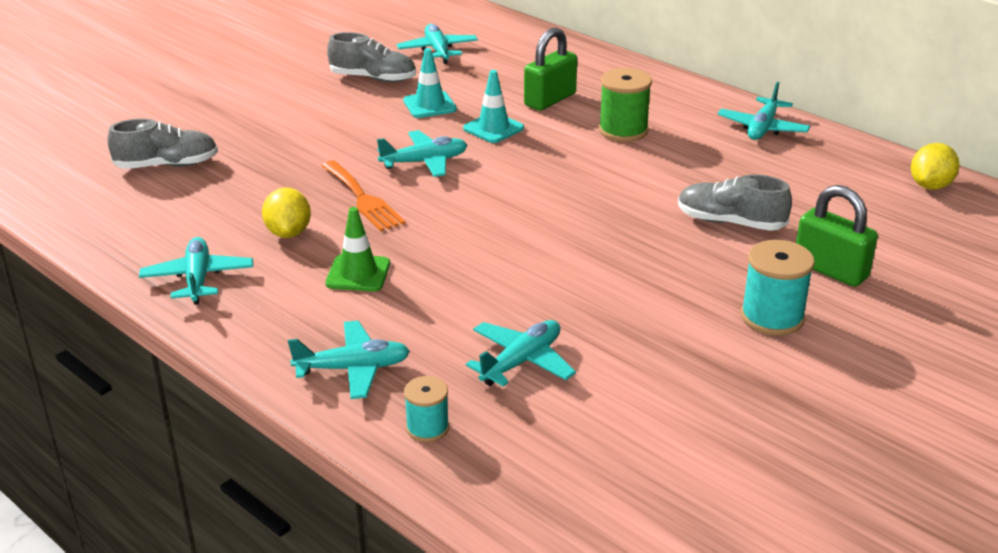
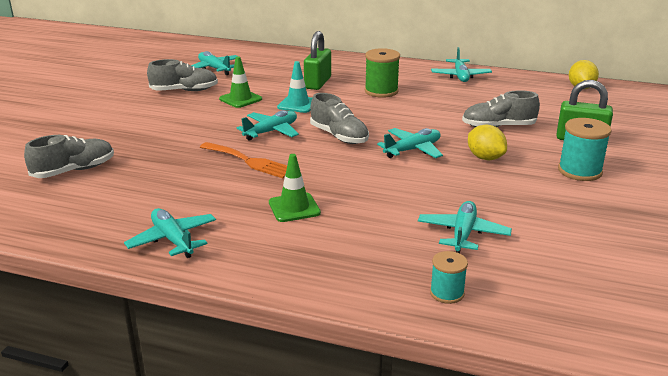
camera: 25 degrees left, 5 degrees down
yellow lemon [262,188,311,238] -> yellow lemon moved to [468,125,507,160]
turquoise plane [288,321,410,399] -> turquoise plane moved to [377,128,443,158]
turquoise traffic cone [403,48,457,118] -> green traffic cone [219,56,262,108]
none -> grey shoe [310,93,369,144]

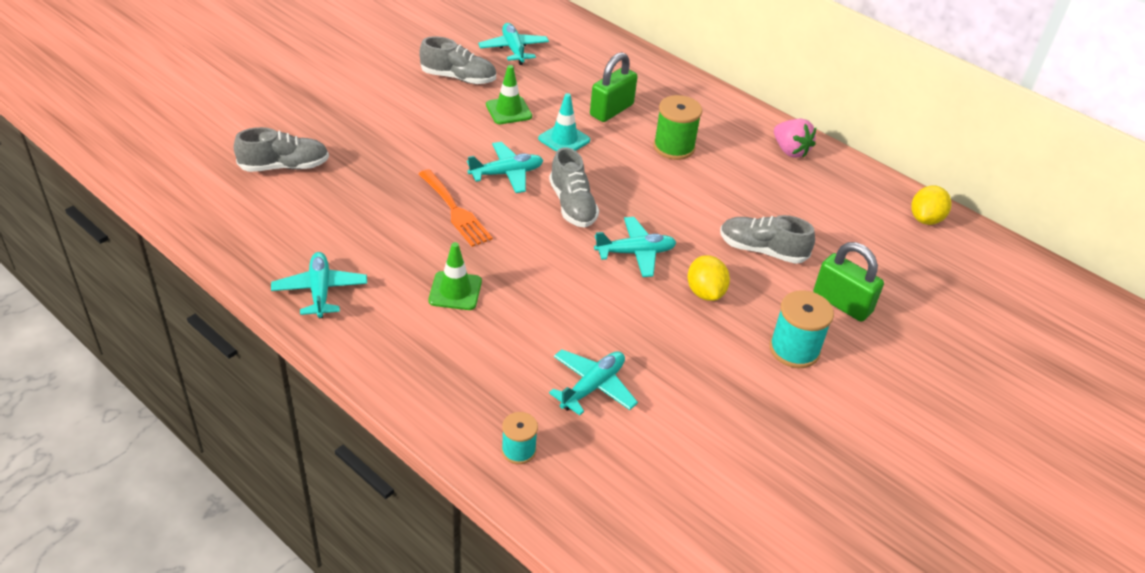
camera: 20 degrees right, 15 degrees up
turquoise plane [431,47,492,82] -> pink strawberry [774,119,816,158]

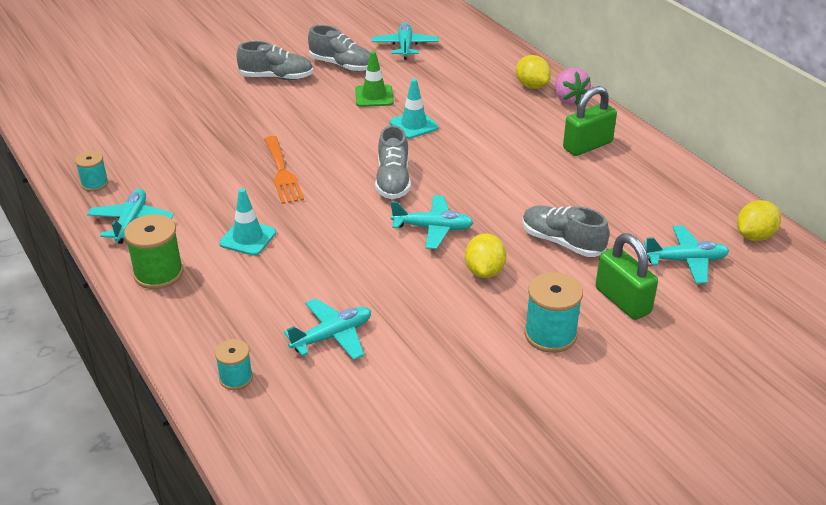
camera: 20 degrees right, 5 degrees down
grey shoe [234,127,329,172] -> grey shoe moved to [236,41,314,80]
green traffic cone [429,242,482,310] -> turquoise traffic cone [219,188,276,256]
turquoise plane [467,142,543,193] -> turquoise plane moved to [644,225,729,284]
green padlock [590,52,637,122] -> green padlock moved to [563,86,617,156]
green spool [653,95,702,160] -> green spool moved to [124,214,184,289]
pink strawberry [774,119,816,158] -> pink strawberry moved to [555,68,591,105]
none -> turquoise spool [75,151,109,191]
none -> yellow lemon [516,55,551,89]

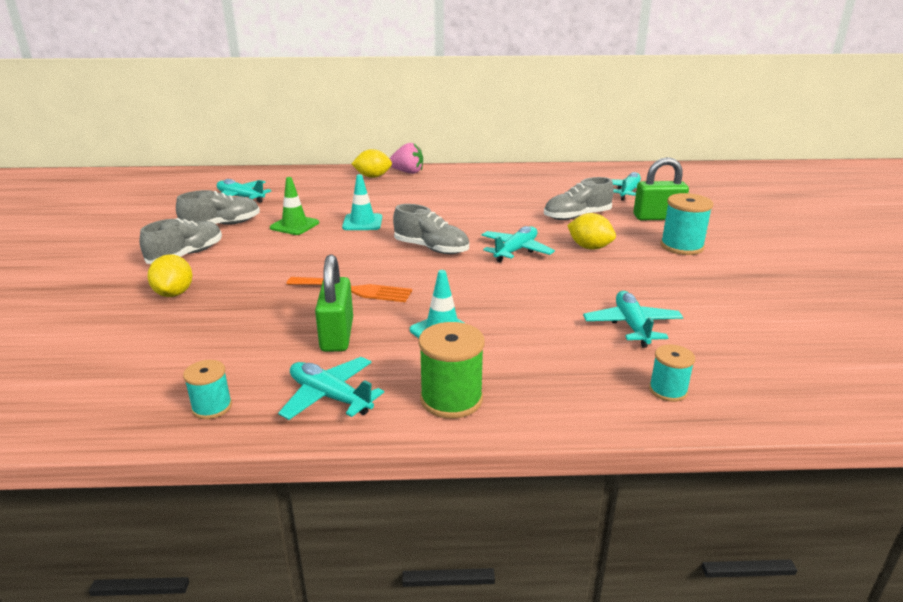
camera: 60 degrees left, 10 degrees down
green padlock [563,86,617,156] -> green padlock moved to [315,255,353,352]
yellow lemon [737,200,781,241] -> yellow lemon moved to [147,254,192,297]

